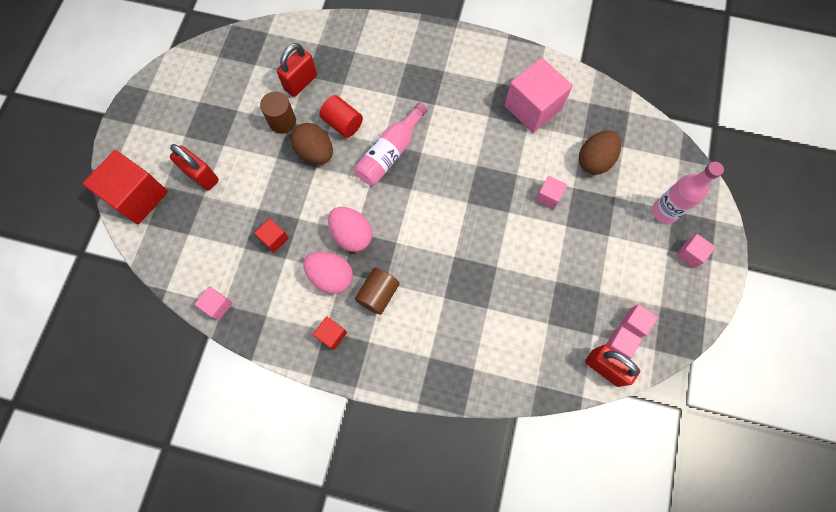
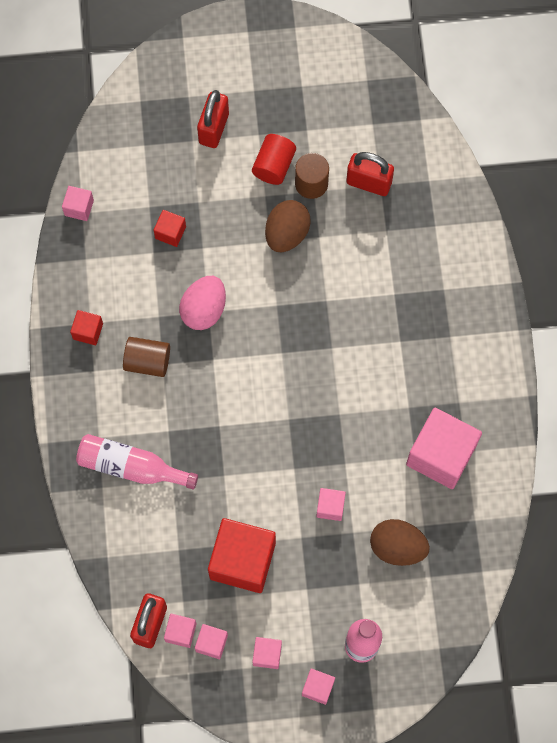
camera: 70 degrees right, 0 degrees up
red cube [83,150,168,224] -> red cube moved to [208,518,276,593]
pink egg [303,252,353,294] -> none
red cylinder [319,95,363,138] -> red cylinder moved to [252,134,296,185]
pink bottle [355,103,427,185] -> pink bottle moved to [76,434,198,489]
none -> pink cube [253,637,282,669]

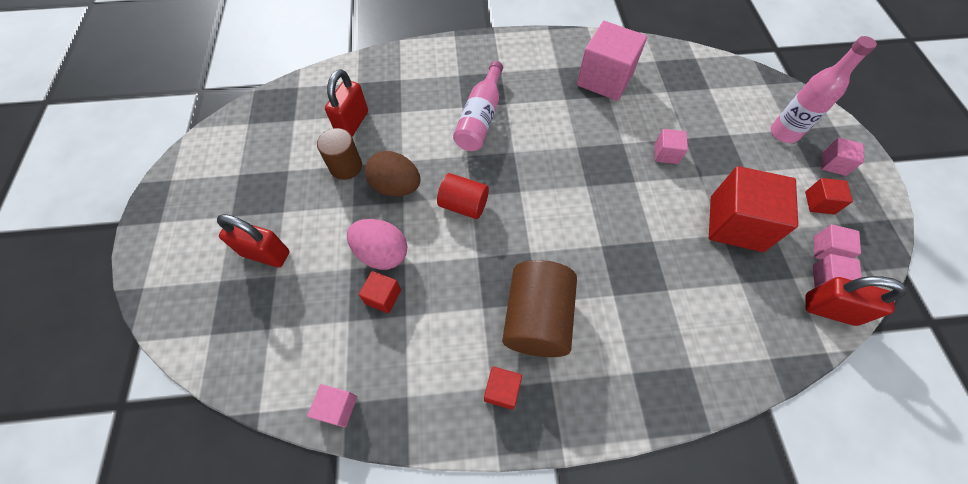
camera: 90 degrees left, 10 degrees down
pink bottle [76,434,198,489] -> pink bottle moved to [453,61,503,151]
brown cylinder [123,337,170,377] -> brown cylinder [502,260,577,357], size x1.60
pink egg [179,276,226,330] -> pink egg moved to [347,219,407,270]
red cylinder [252,134,296,185] -> red cylinder moved to [437,173,489,219]
pink cube [253,637,282,669] -> red cube [805,178,853,215]
brown egg [370,519,430,566] -> none

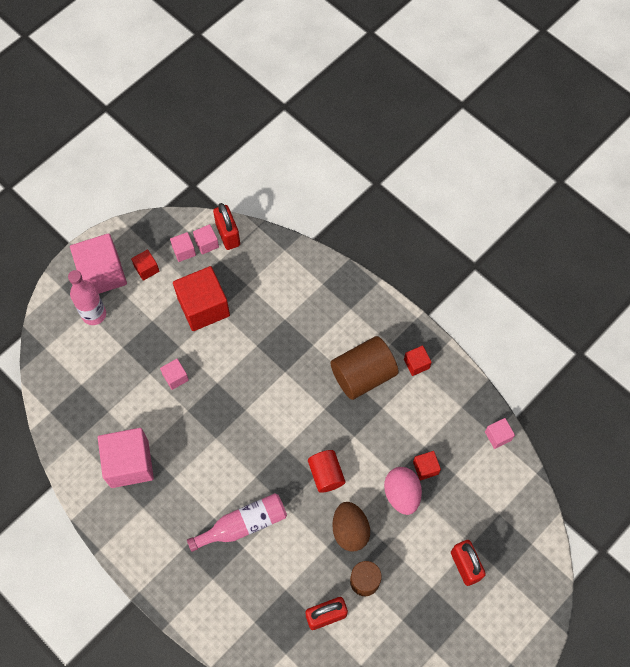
camera: 130 degrees left, 5 degrees up
pink cube [822,138,864,176] -> pink cube [70,233,127,294], size x2.12

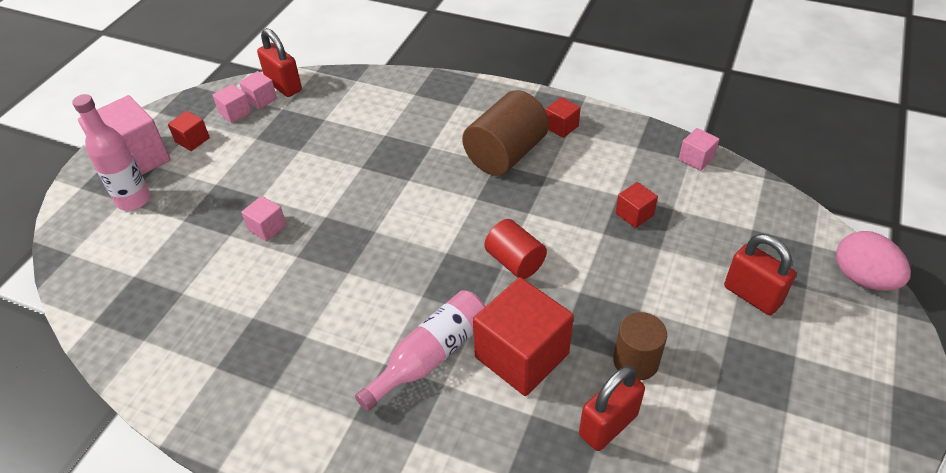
camera: 20 degrees left, 20 degrees down
pink cube [98,428,154,488] -> none
red cube [173,266,230,331] -> red cube moved to [473,277,574,396]
brown egg [332,502,370,552] -> none
pink egg [384,467,422,515] -> pink egg moved to [836,231,911,291]

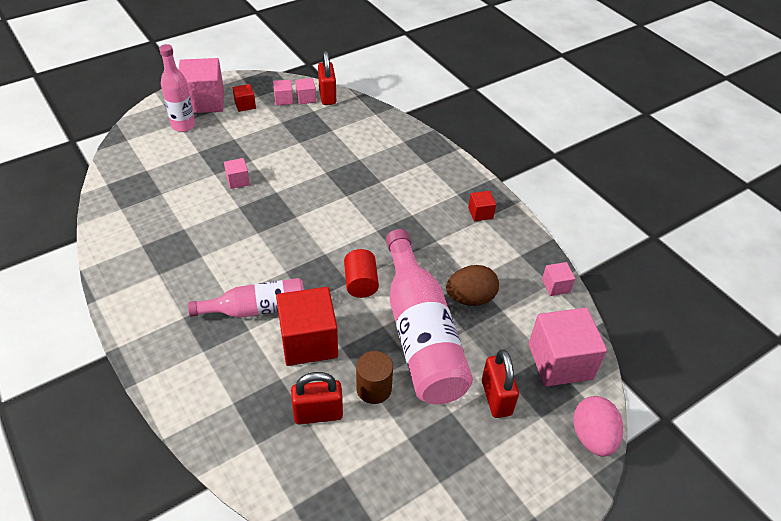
camera: 30 degrees right, 0 degrees up
brown cylinder [462,90,549,176] -> none
red cube [615,182,658,228] -> brown egg [446,265,499,306]
none -> pink bottle [386,229,473,404]
none -> pink cube [529,308,607,387]

